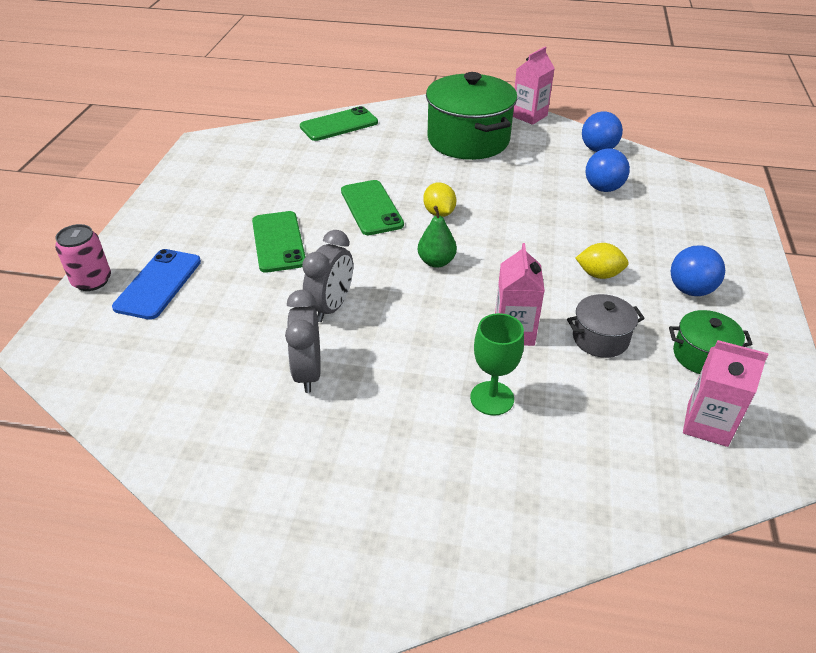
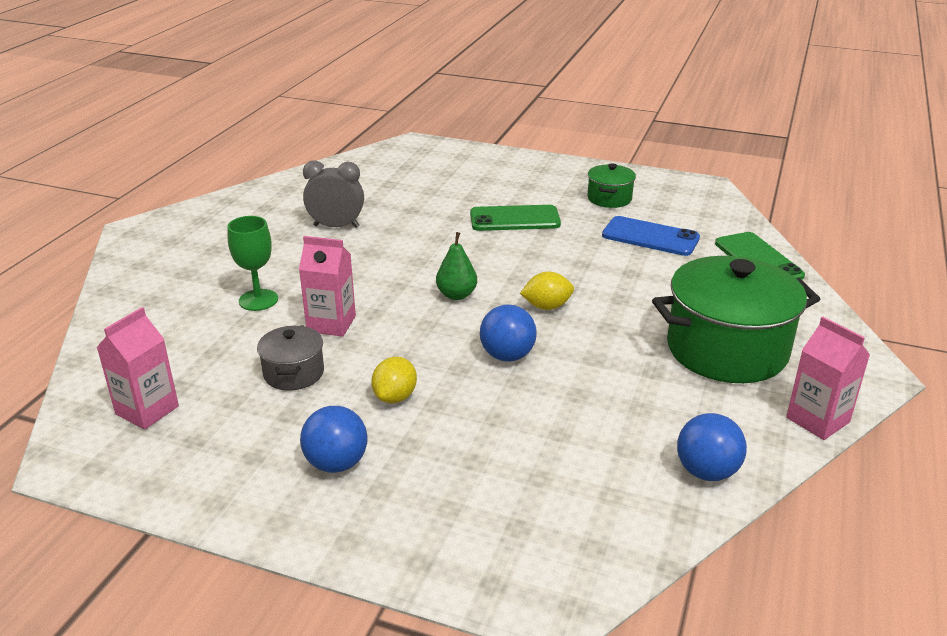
camera: 100 degrees right, 10 degrees down
pink can [55,224,111,291] -> none
blue phone [112,249,201,320] -> blue phone moved to [602,216,700,256]
grey clock [302,230,353,322] -> none
green phone [341,180,404,235] -> none
blue ball [586,148,630,192] -> blue ball moved to [480,304,537,361]
green pot [669,310,753,374] -> green pot moved to [587,164,636,208]

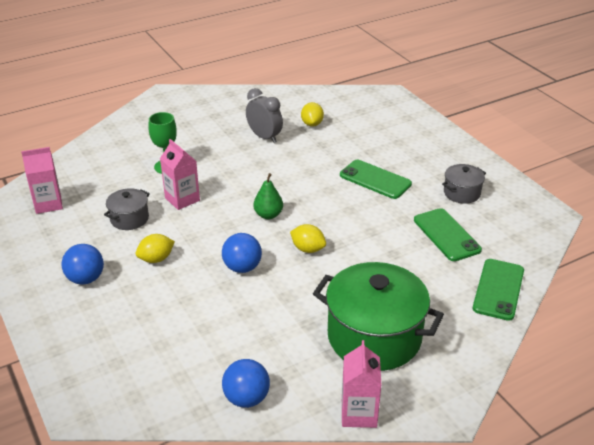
camera: 40 degrees right, 5 degrees up
green pot [587,164,636,208] -> grey pot [442,164,486,204]
blue phone [602,216,700,256] -> green phone [414,208,482,261]
none -> yellow lemon [301,102,324,127]

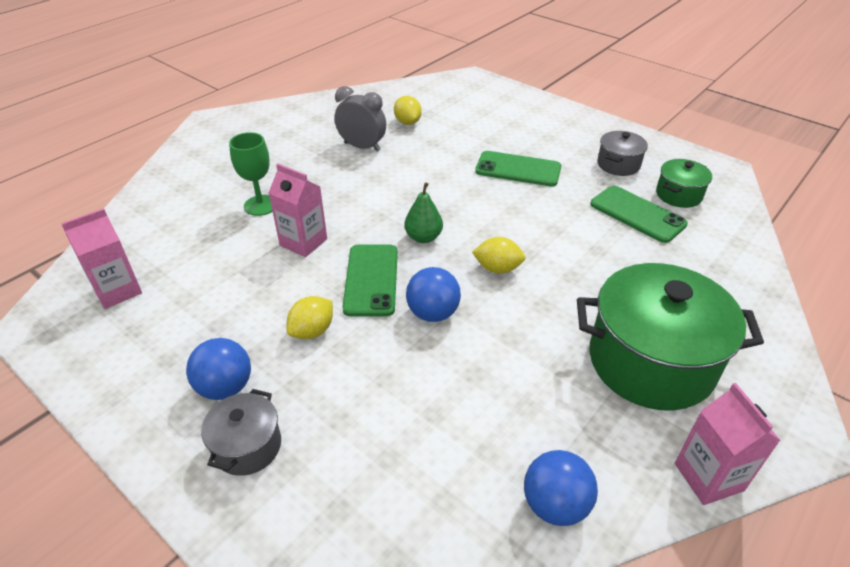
camera: 20 degrees left, 5 degrees up
grey pot [104,188,150,230] -> grey pot moved to [201,389,281,476]
green phone [473,259,524,321] -> green phone moved to [342,244,398,316]
none -> green pot [656,159,712,208]

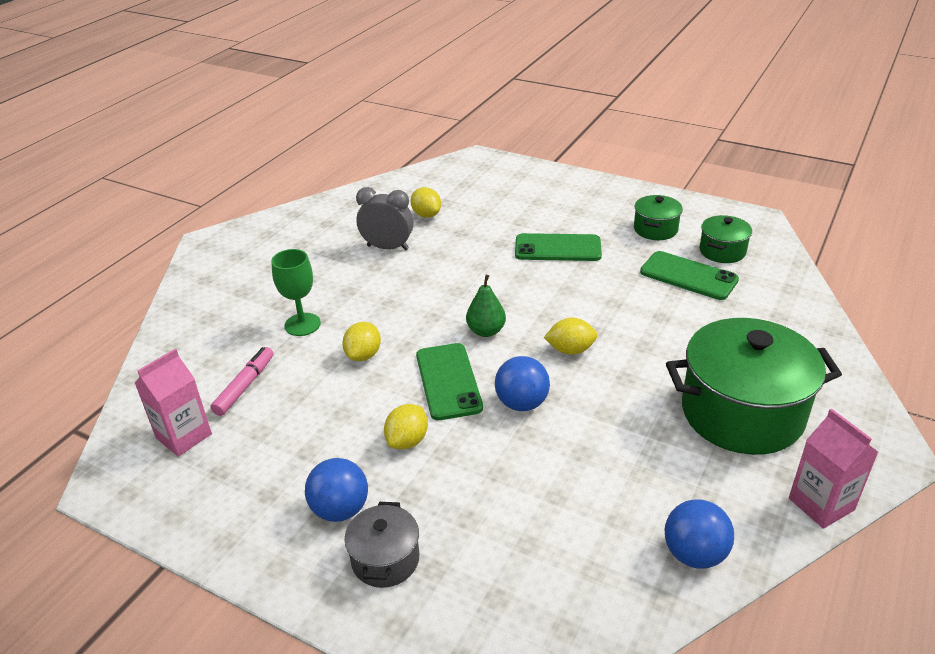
camera: 10 degrees left, 5 degrees down
pink carton [269,164,327,257] -> yellow lemon [342,322,381,361]
grey pot [597,131,648,176] -> green pot [634,195,683,240]
none -> pink marker [210,347,274,416]

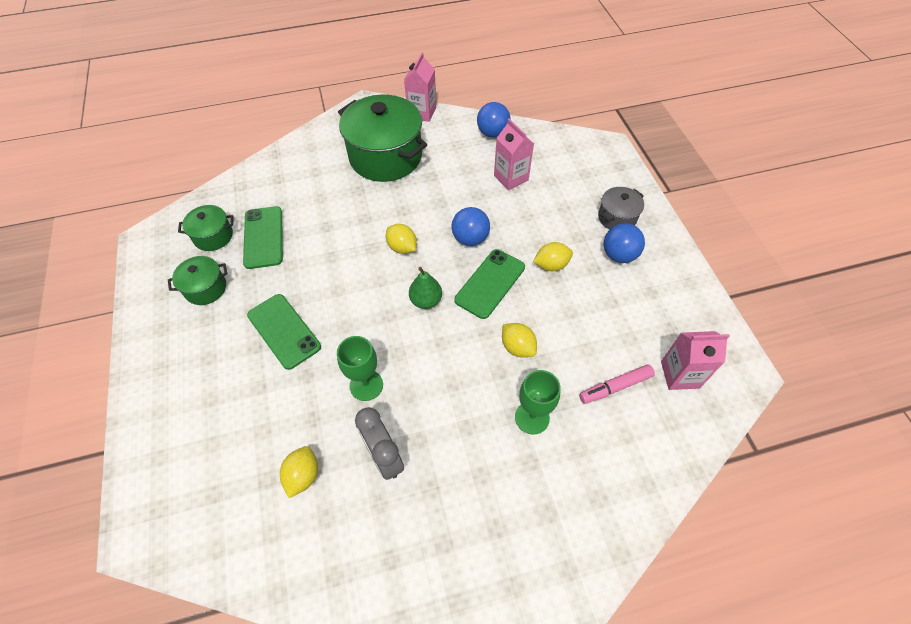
camera: 135 degrees left, 20 degrees up
yellow lemon [342,322,381,361] -> yellow lemon turned 75 degrees clockwise [502,323,537,358]
none -> green goblet [337,336,383,401]
none -> pink carton [494,119,534,190]

